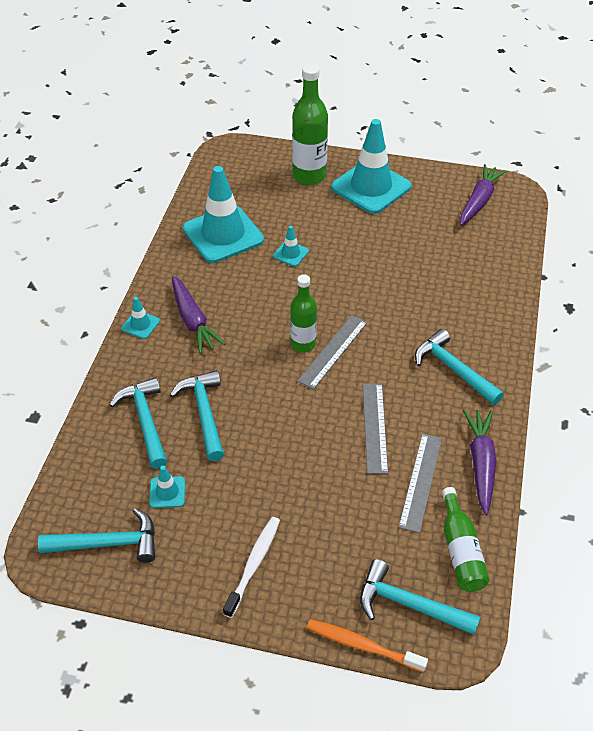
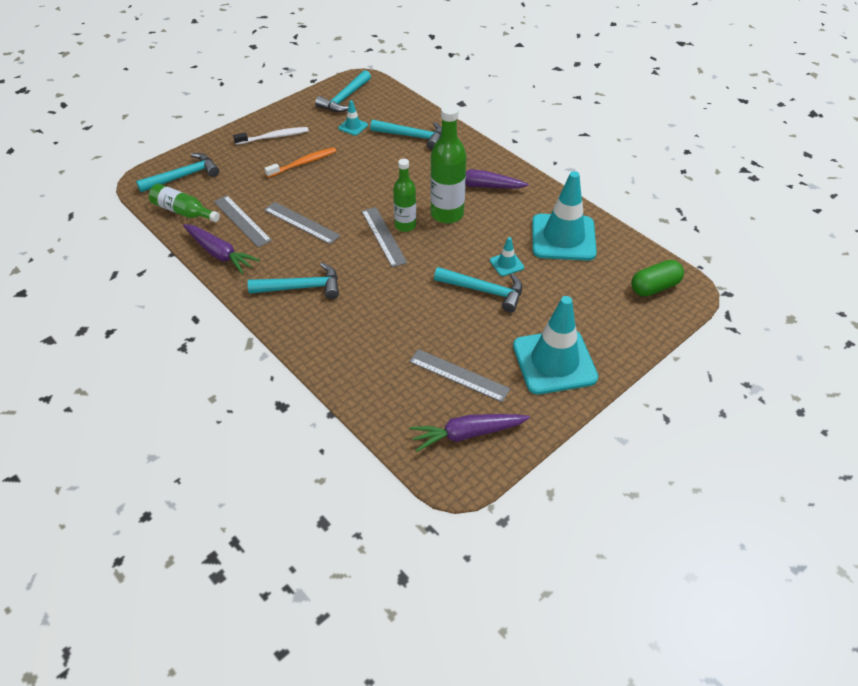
camera: 125 degrees right, 0 degrees up
turquoise traffic cone [121,297,160,339] -> none
turquoise hammer [170,370,224,461] -> turquoise hammer moved to [434,267,522,313]
white toothbrush [223,517,280,618] -> white toothbrush turned 75 degrees counterclockwise [233,127,309,145]
green bottle [292,64,328,185] -> green bottle moved to [430,104,466,224]
orange toothbrush [307,619,428,672] -> orange toothbrush moved to [264,147,336,178]
purple carrot [460,164,507,226] -> purple carrot turned 105 degrees clockwise [409,414,530,452]
none -> grey ruler [409,349,510,402]
none -> green capsule [631,260,684,296]

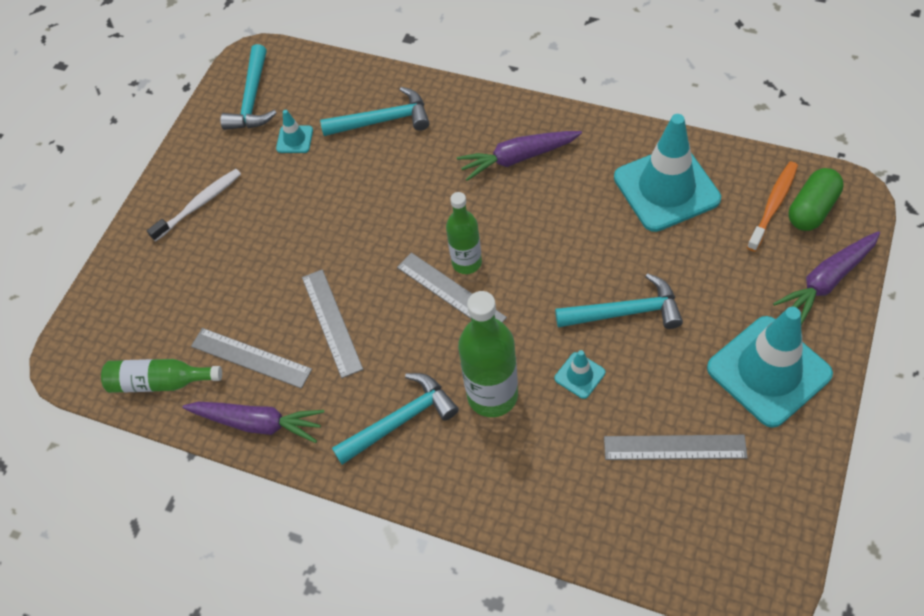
camera: 20 degrees left, 10 degrees up
turquoise hammer [136,153,219,192] -> none
orange toothbrush [264,147,336,178] -> orange toothbrush moved to [747,162,798,252]
grey ruler [264,202,341,244] -> grey ruler turned 60 degrees clockwise [302,269,363,378]
purple carrot [409,414,530,452] -> purple carrot moved to [773,231,880,325]
green bottle [430,104,466,224] -> green bottle moved to [458,291,518,417]
turquoise traffic cone [490,237,524,276] -> turquoise traffic cone moved to [555,350,605,399]

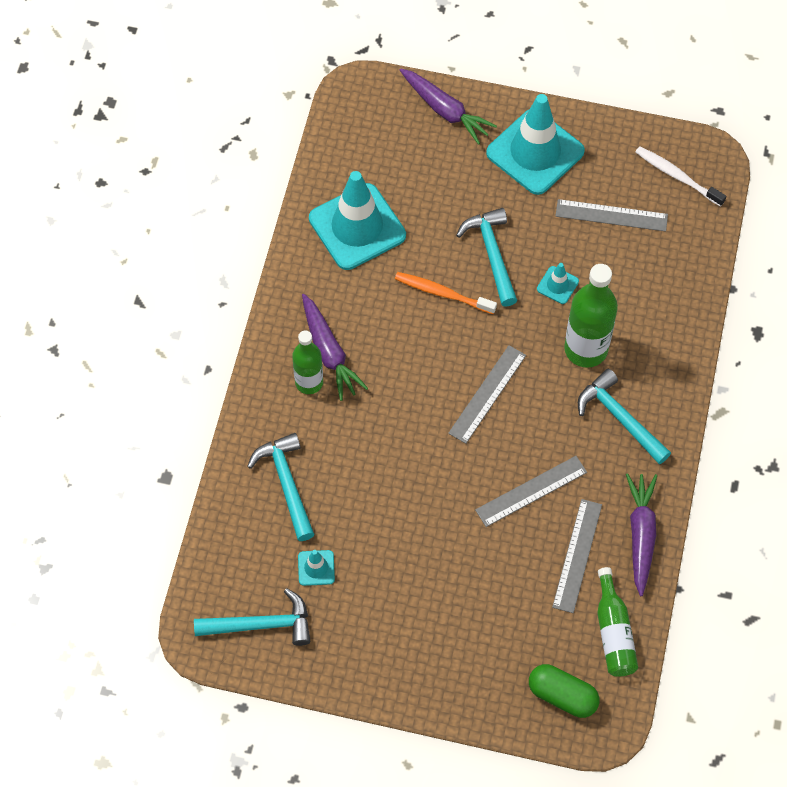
camera: 105 degrees left, 5 degrees up
white toothbrush [147,169,241,242] -> white toothbrush moved to [635,146,726,207]
green bottle [446,192,482,274] -> green bottle moved to [292,330,323,394]
grey ruler [604,435,748,460] -> grey ruler turned 75 degrees counterclockwise [556,199,668,232]
orange toothbrush [747,162,798,252] -> orange toothbrush moved to [395,272,497,314]
green capsule [789,168,844,231] -> green capsule moved to [529,664,600,718]

